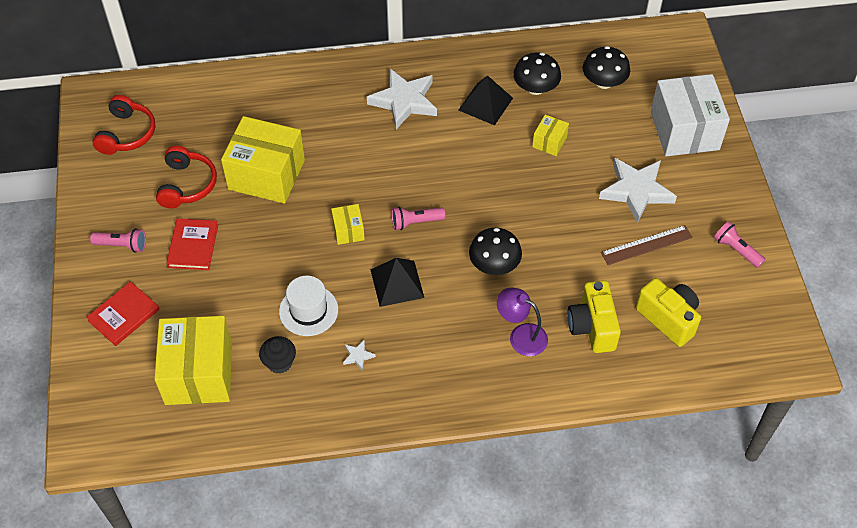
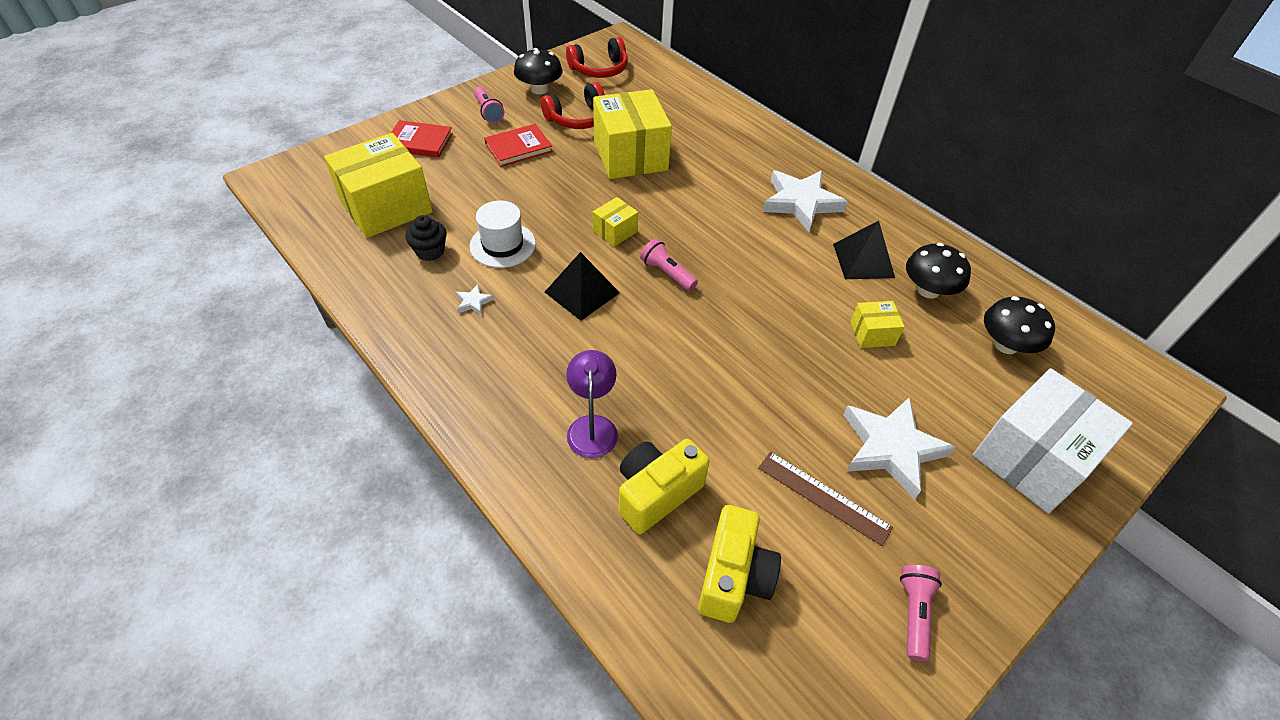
camera: 55 degrees right, 5 degrees down
black mushroom [469,228,522,275] -> black mushroom moved to [514,48,563,95]

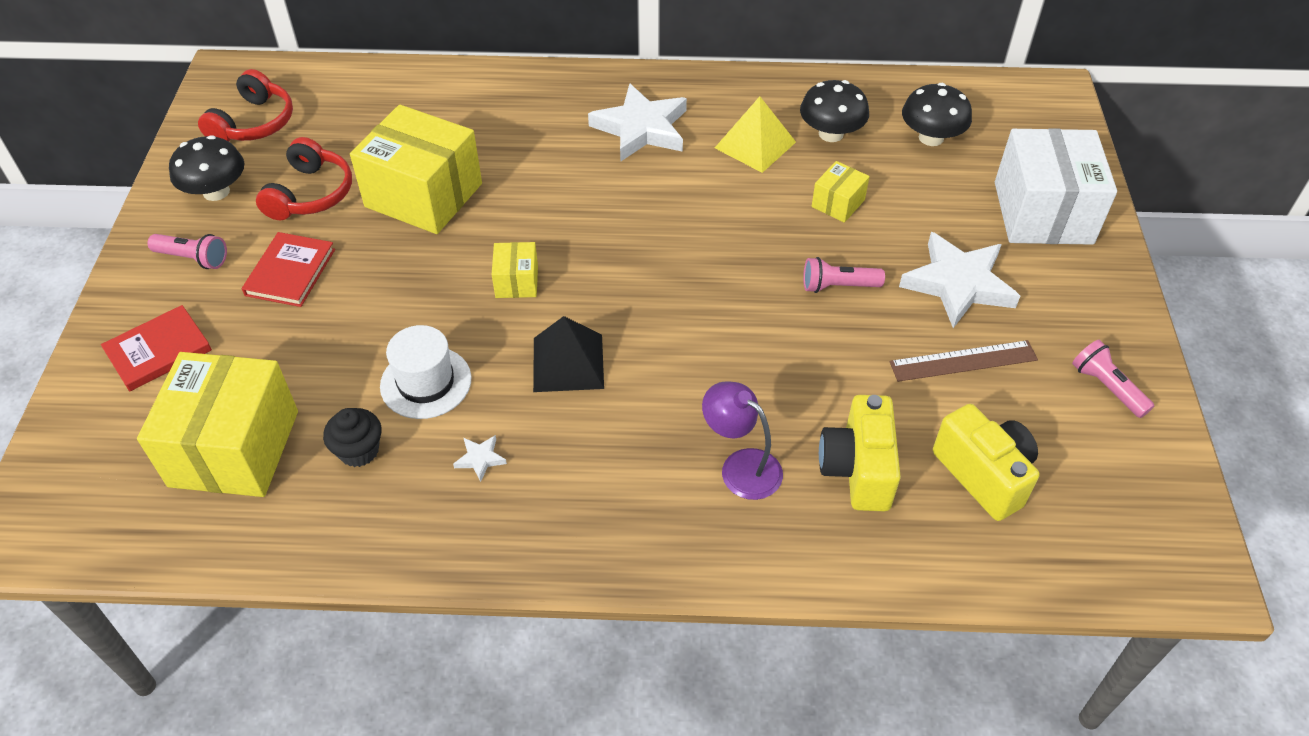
camera: 45 degrees left, 0 degrees up
pink flashlight [640,239,698,291] -> pink flashlight moved to [803,257,885,293]
black pyramid [833,221,895,279] -> yellow pyramid [715,96,796,173]

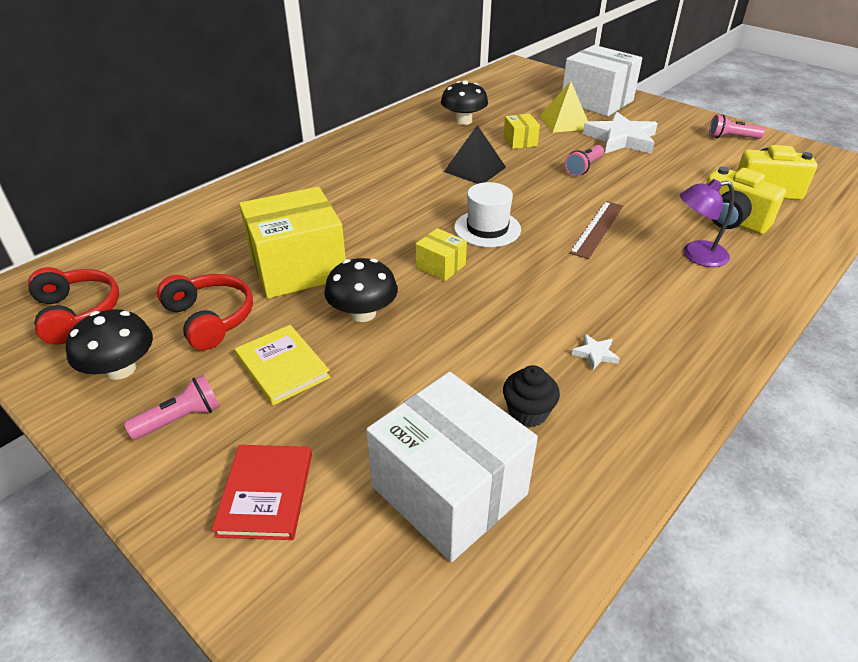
camera: 50 degrees left, 10 degrees down
yellow box [137,352,298,497] -> white box [366,372,538,562]
red book [242,232,335,307] -> yellow book [235,325,331,405]
white hat [380,325,472,419] -> white hat moved to [454,182,521,247]
black pyramid [533,316,604,392] -> black pyramid moved to [444,125,506,184]
white star [588,83,687,162] -> none
yellow pyramid [715,96,796,173] -> yellow pyramid moved to [540,81,588,133]
brown ruler [890,340,1038,382] -> brown ruler moved to [570,201,623,259]
black mushroom [902,83,972,146] -> black mushroom moved to [324,258,398,322]

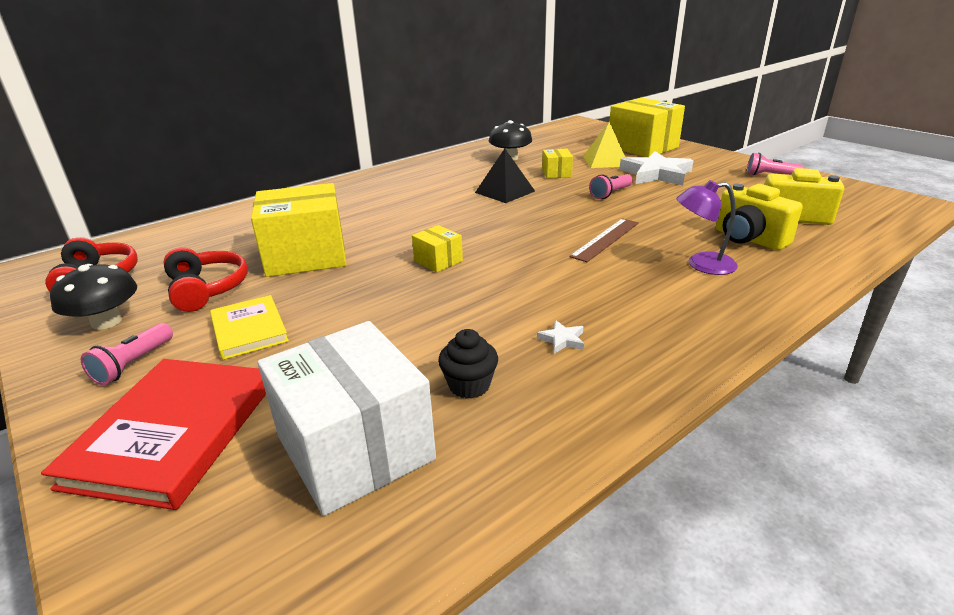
camera: 10 degrees right, 10 degrees down
pink flashlight [124,375,220,440] -> pink flashlight turned 135 degrees clockwise [81,323,173,385]
red book [212,445,312,540] -> red book [41,359,266,510], size x1.65
black mushroom [324,258,398,322] -> none
white hat [454,182,521,247] -> none
white box [562,45,642,116] -> yellow box [609,98,685,157]

